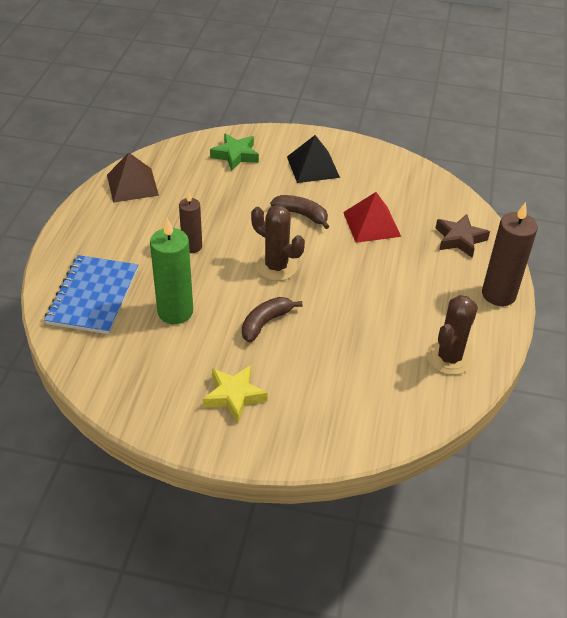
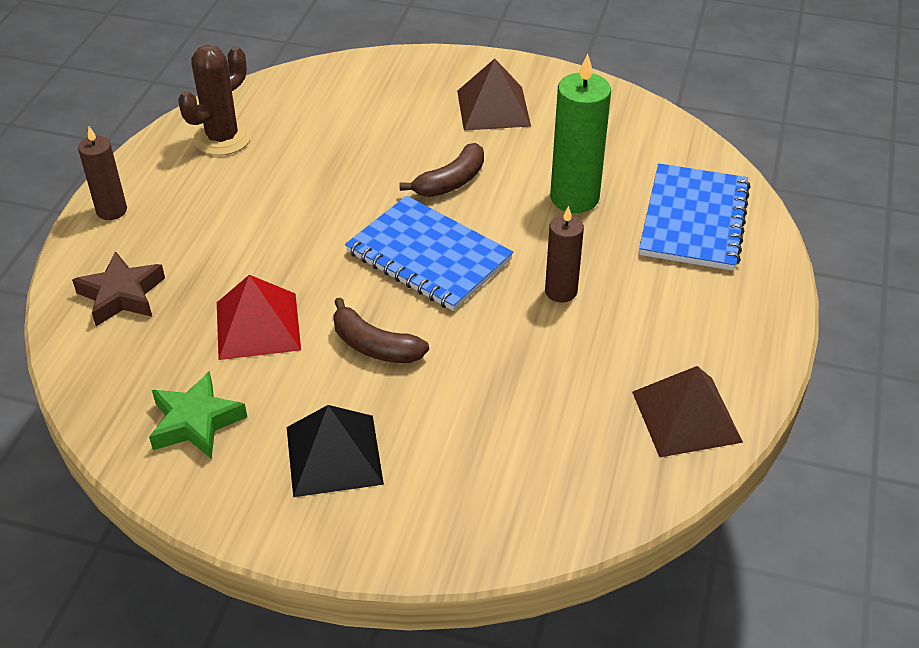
camera: 175 degrees left, 0 degrees up
yellow star [203,365,268,423] -> brown pyramid [457,59,531,131]
green star [210,133,259,171] -> green star moved to [149,371,247,459]
brown cactus [251,205,305,281] -> blue notebook [345,196,513,311]
brown candle [482,202,538,306] -> brown candle [78,127,127,220], size x0.61

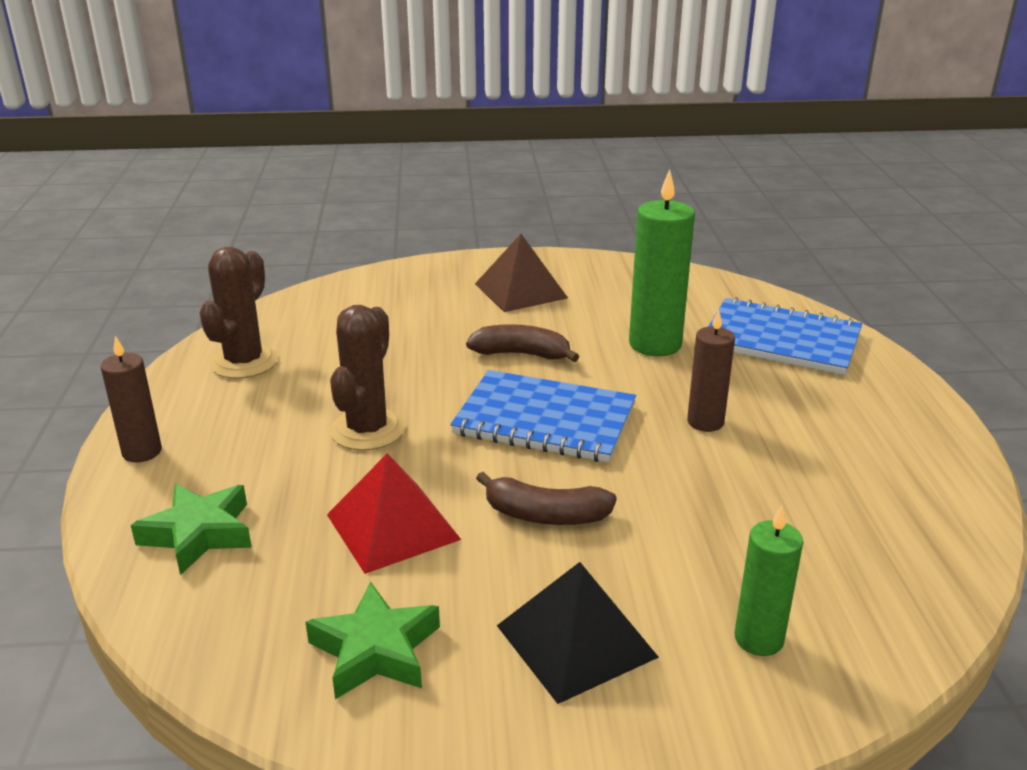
camera: 20 degrees left, 15 degrees down
brown star [72,251,165,326] -> green star [131,484,252,575]
brown banana [399,143,484,197] -> brown banana turned 105 degrees counterclockwise [466,324,579,362]
brown pyramid [632,366,743,457] -> none
blue notebook [639,163,750,271] -> blue notebook turned 60 degrees counterclockwise [708,297,862,375]
none -> brown cactus [330,305,405,451]
none -> green candle [734,506,803,656]

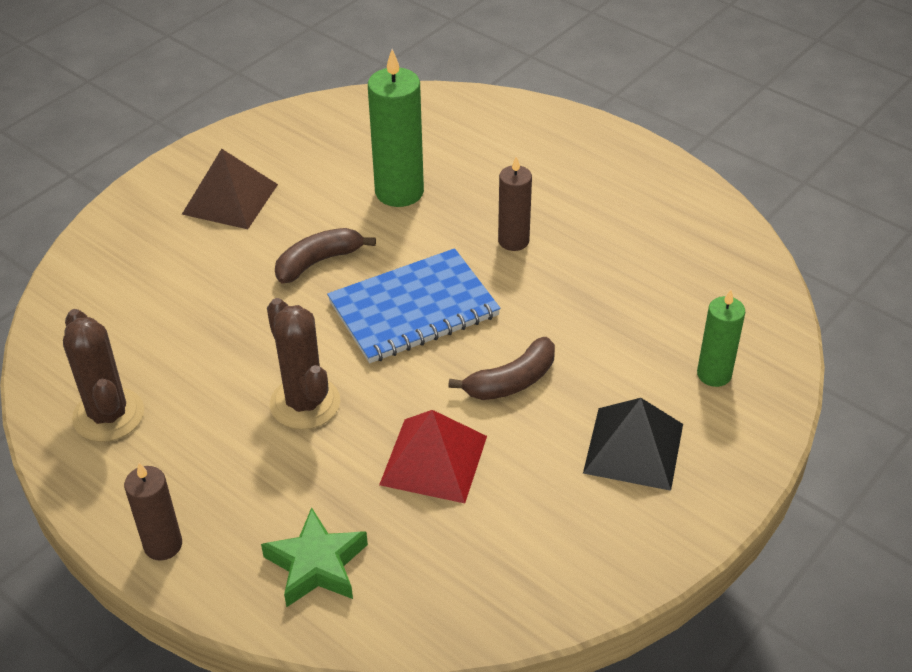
camera: 45 degrees left, 15 degrees up
green star [306,582,440,699] -> none
blue notebook [708,297,862,375] -> none

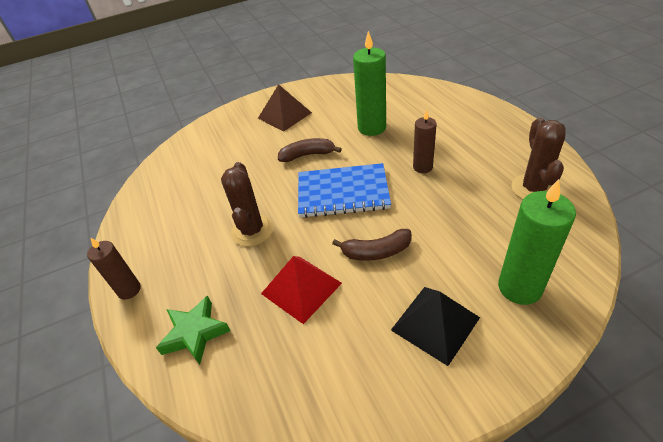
camera: 30 degrees right, 0 degrees up
brown cactus [63,309,144,442] -> brown cactus moved to [511,118,566,200]
green candle [697,290,745,387] -> green candle [498,179,576,305], size x1.63

